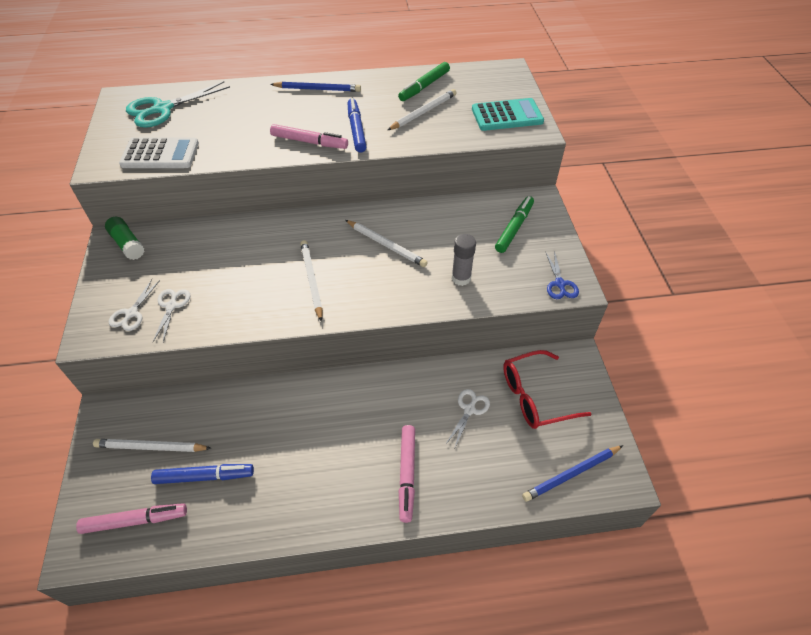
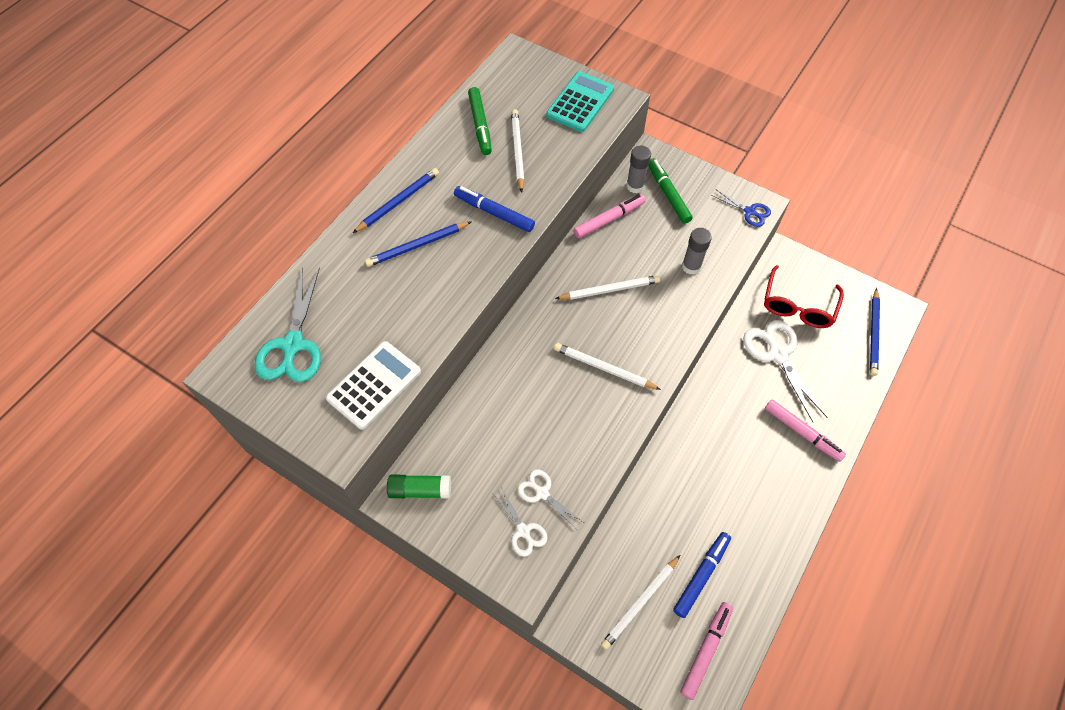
camera: 50 degrees left, 10 degrees up
pink marker [270,124,348,149] -> pink marker moved to [573,194,646,239]
white scissors [445,389,490,447] -> white scissors [743,320,827,422], size x1.83
none -> blue pencil [365,221,472,267]
none -> grey glue stick [626,146,651,194]

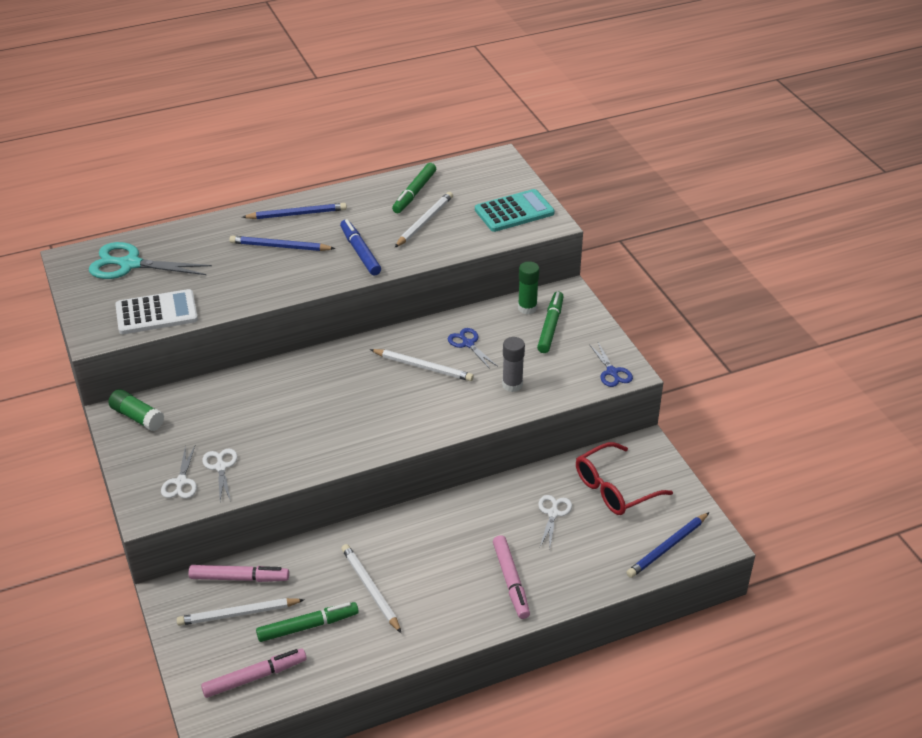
camera: 35 degrees right, 20 degrees down
turquoise scissors [254,267,321,382] -> turquoise scissors turned 60 degrees clockwise [89,242,212,279]
white pencil [554,343,661,390] -> white pencil moved to [341,544,401,633]
pink marker [573,194,646,239] -> pink marker moved to [189,565,289,582]
grey glue stick [626,146,651,194] -> green glue stick [518,261,540,314]
blue marker [673,532,731,618] -> green marker [256,602,359,642]
white scissors [743,320,827,422] -> white scissors [538,495,572,547], size x0.55
none -> blue scissors [448,328,497,369]

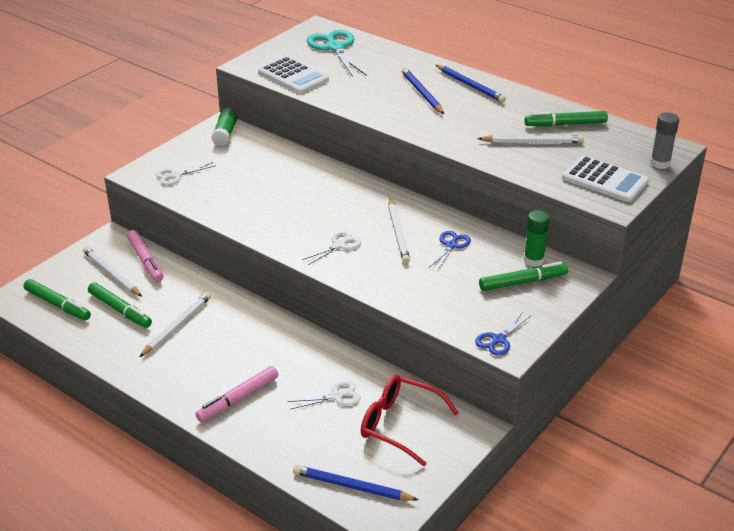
camera: 60 degrees right, 5 degrees down
pink marker [201,648,307,698] -> green marker [23,279,91,320]
white scissors [202,448,237,501] -> white scissors moved to [302,231,361,265]
blue marker [340,219,381,276] -> none
turquoise calculator [475,189,555,232] -> white calculator [562,155,649,202]
grey glue stick [502,337,525,392] -> grey glue stick moved to [650,112,679,169]

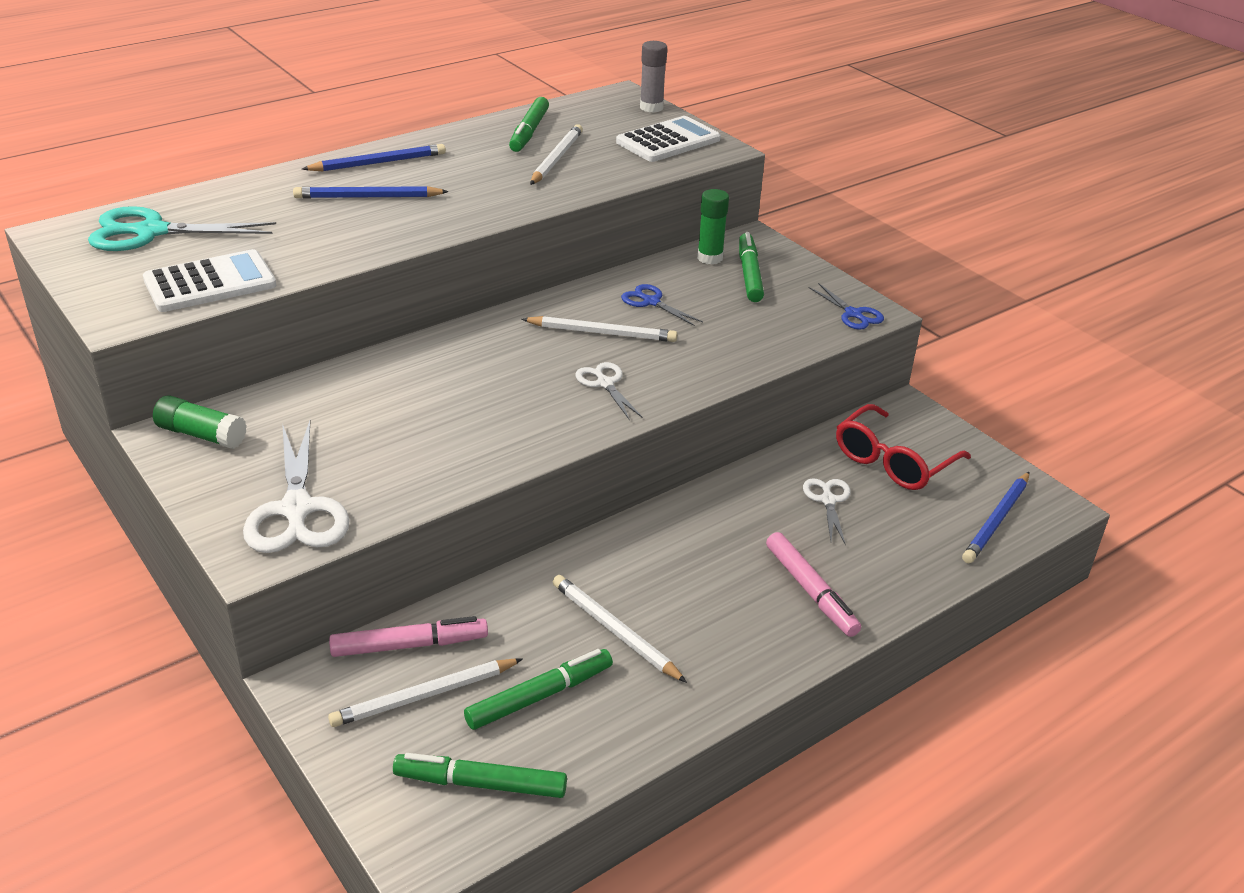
camera: 75 degrees left, 0 degrees up
green marker [23,279,91,320] -> green marker turned 135 degrees counterclockwise [393,753,567,798]
white scissors [156,162,215,185] -> white scissors [243,421,350,553], size x1.83

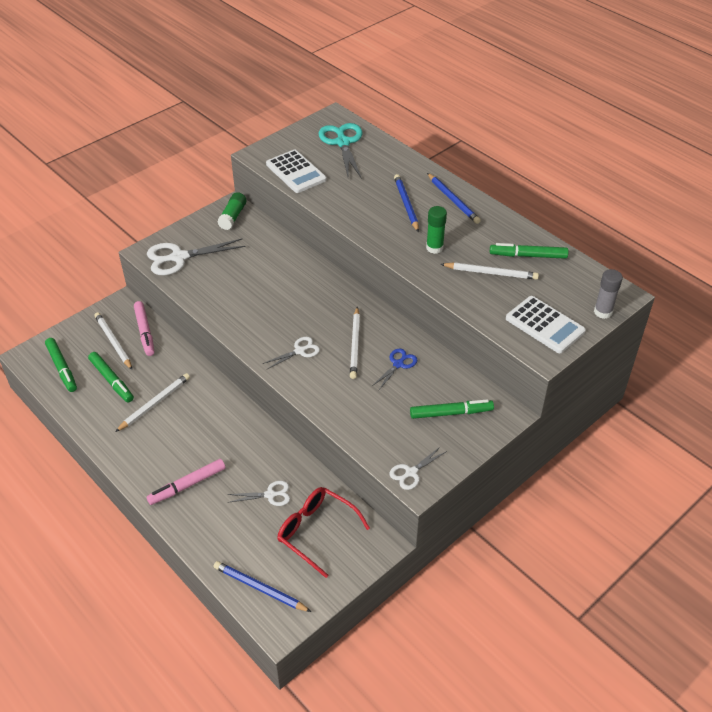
camera: 85 degrees right, 10 degrees up
green marker [393,753,567,798] -> green marker turned 150 degrees clockwise [45,338,77,392]
green glue stick [697,189,729,264] -> green glue stick moved to [426,206,447,254]
blue scissors [809,283,884,330] -> white scissors [389,446,447,490]

